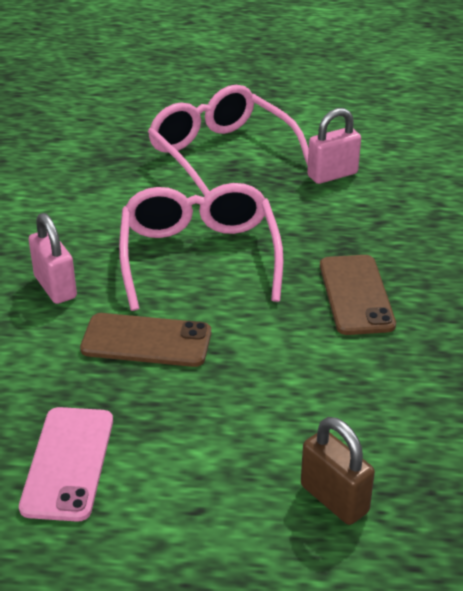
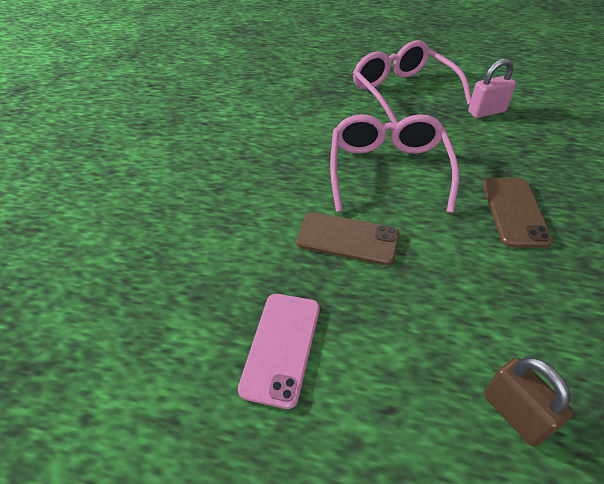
camera: 10 degrees right, 10 degrees up
pink padlock [28,213,77,304] -> none

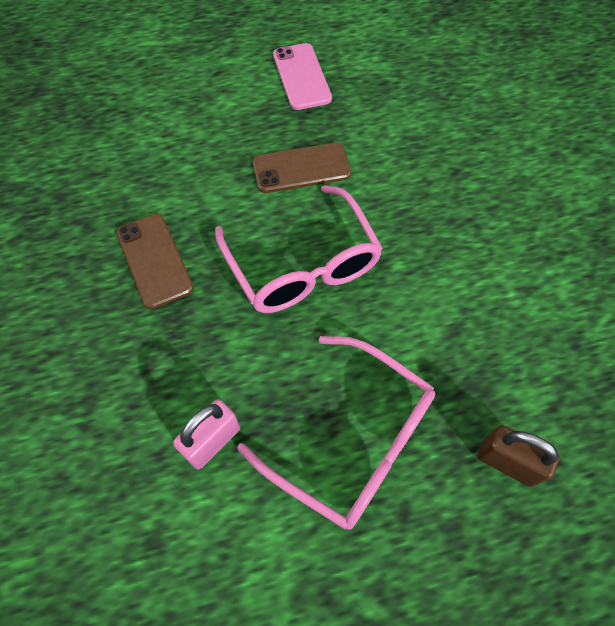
camera: 150 degrees right, 15 degrees up
brown padlock [483,357,574,447] -> brown padlock moved to [477,425,560,487]

